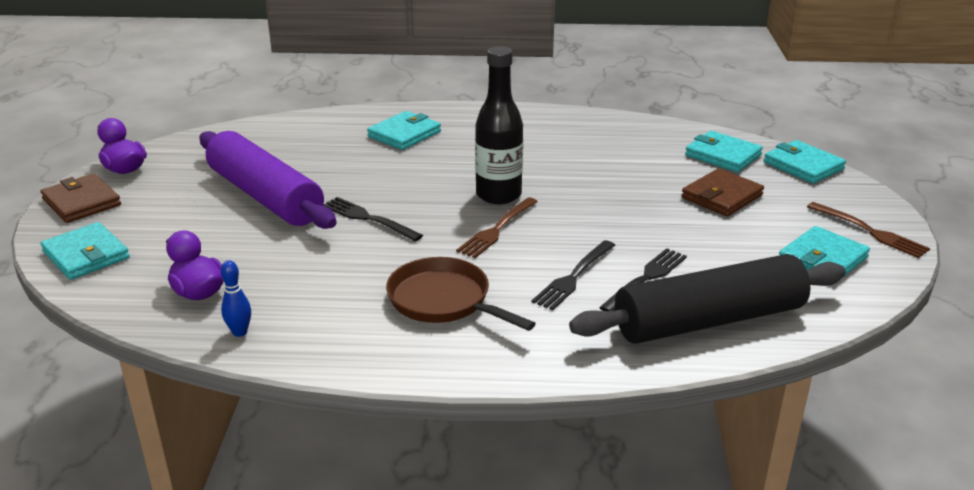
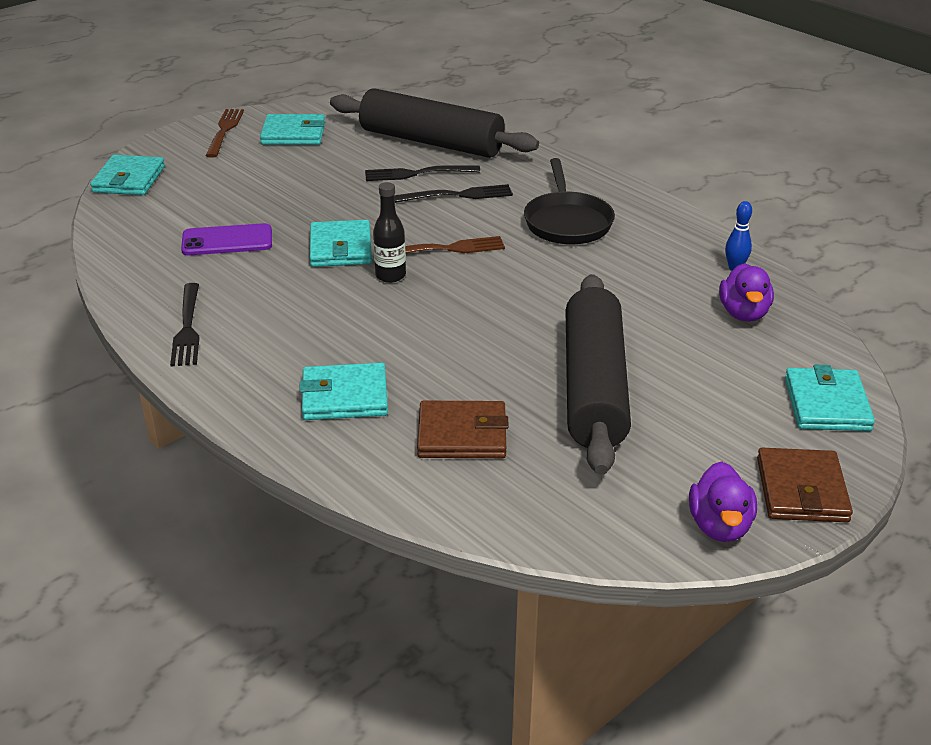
camera: 135 degrees left, 5 degrees up
purple rolling pin [200,131,337,229] -> black rolling pin [565,274,631,475]
black fork [323,197,423,242] -> black fork moved to [170,283,200,366]
brown pan [386,257,536,331] -> black pan [524,158,615,244]
black bottle [475,46,523,204] -> black bottle [373,182,406,283], size x0.59
brown wallet [681,168,764,217] -> brown wallet moved to [417,401,509,458]
turquoise wallet [685,131,763,172] -> turquoise wallet moved to [310,220,372,267]
none -> purple phone [181,223,272,255]

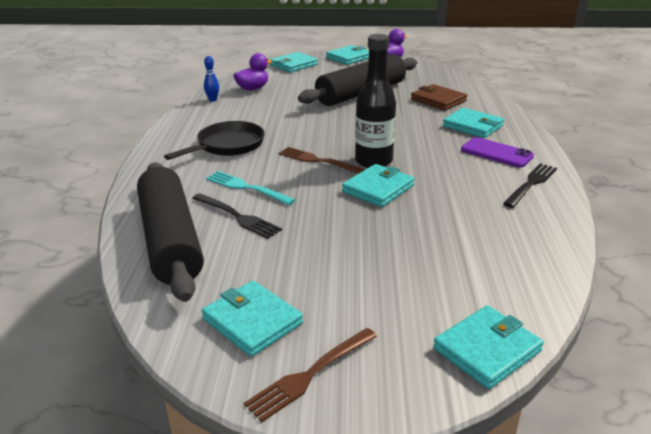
camera: 135 degrees left, 5 degrees down
purple phone [181,223,272,255] -> purple phone moved to [461,137,534,168]
black bottle [373,182,406,283] -> black bottle [355,34,396,168], size x1.69
black fork [394,184,513,203] -> turquoise fork [206,171,295,205]
brown wallet [757,448,853,522] -> turquoise wallet [326,45,369,65]

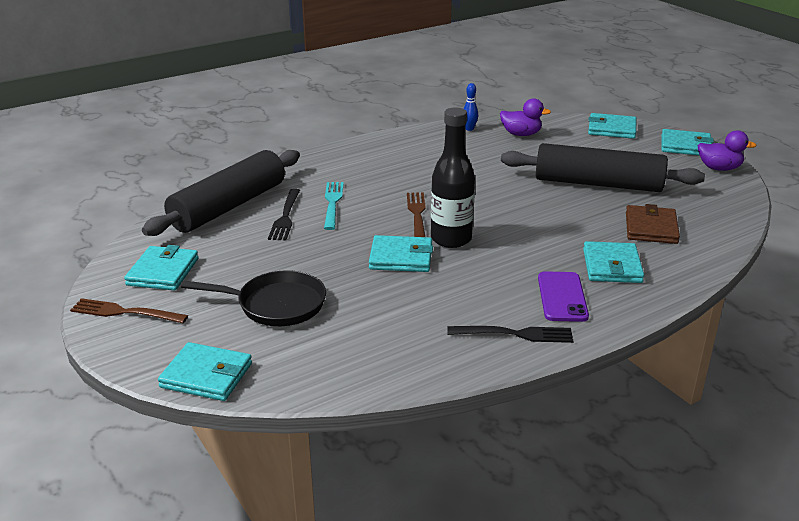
camera: 55 degrees right, 0 degrees up
black pan [164,121,265,160] -> black pan moved to [181,270,326,326]

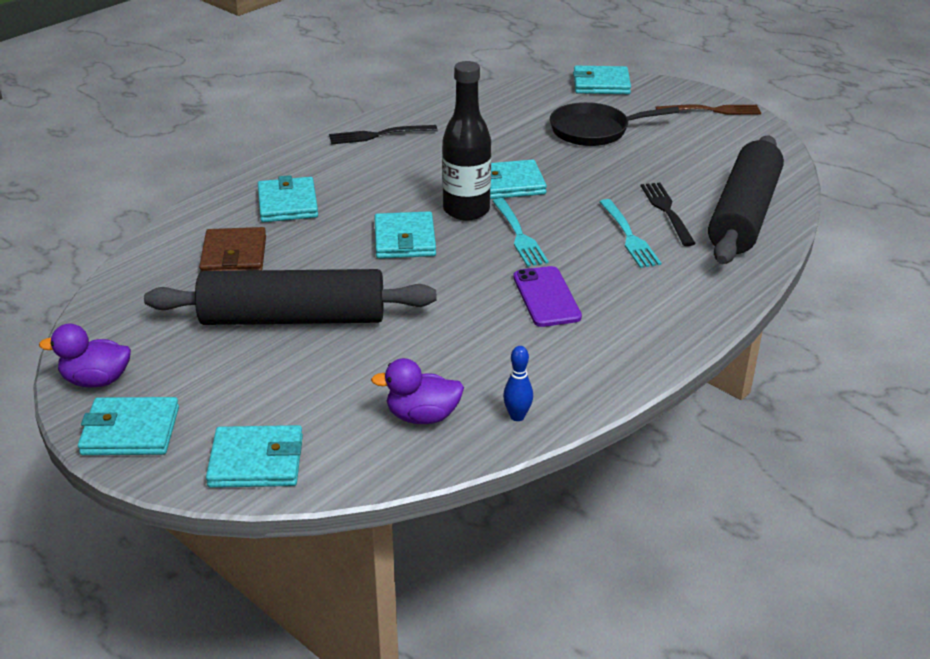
camera: 165 degrees right, 5 degrees up
turquoise wallet [124,245,199,290] -> turquoise wallet moved to [374,211,436,259]
brown fork [407,192,426,237] -> turquoise fork [493,198,549,267]
purple phone [538,271,589,322] -> purple phone moved to [513,266,582,327]

